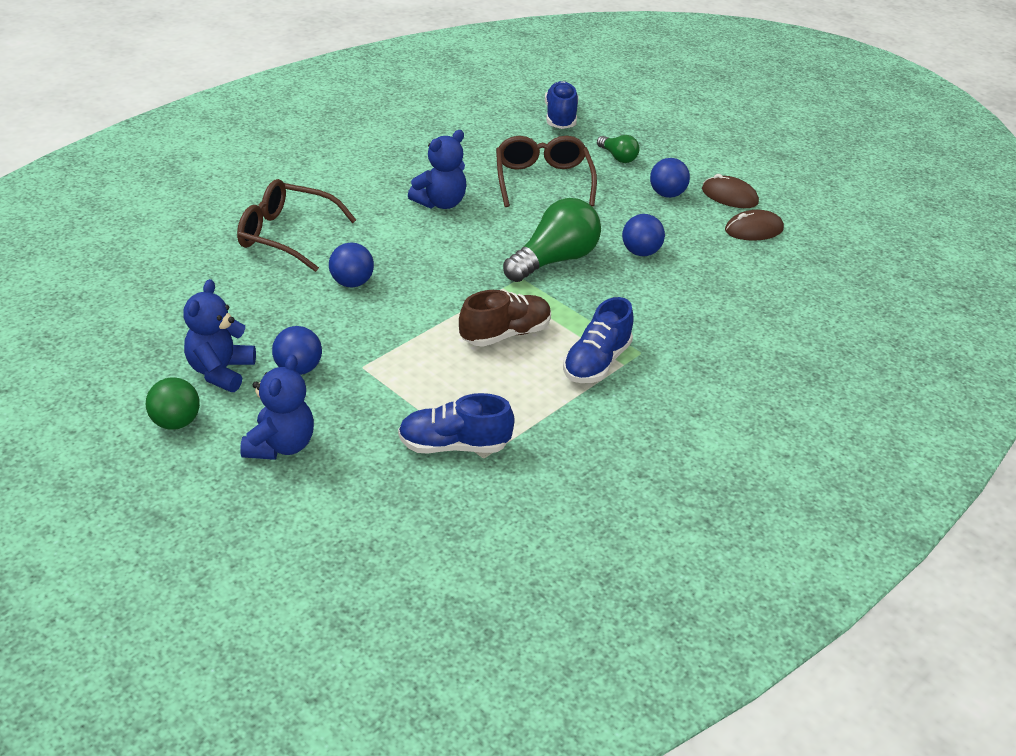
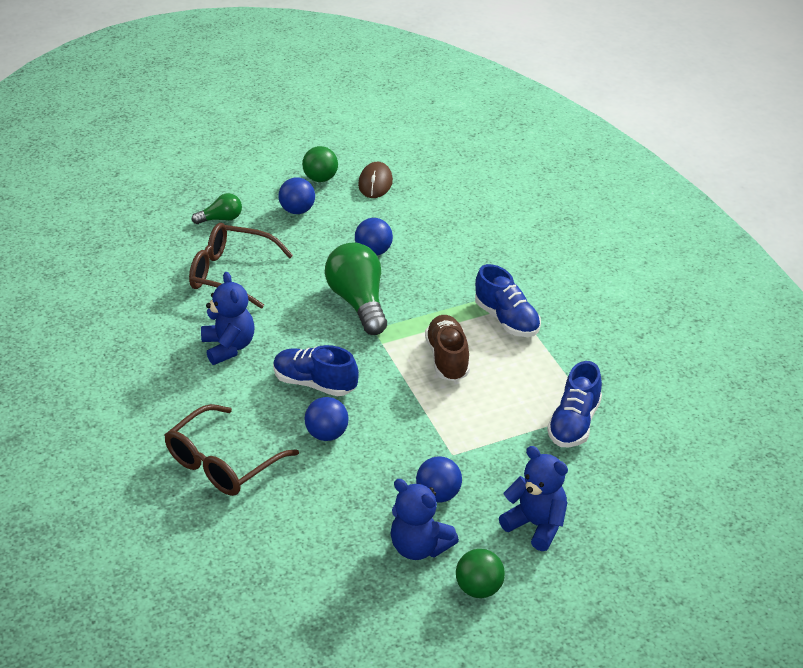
camera: 65 degrees left, 0 degrees up
blue shoe [545,81,578,129] -> blue shoe moved to [273,345,359,396]
brown mouse [702,174,759,208] -> green ball [302,146,338,182]

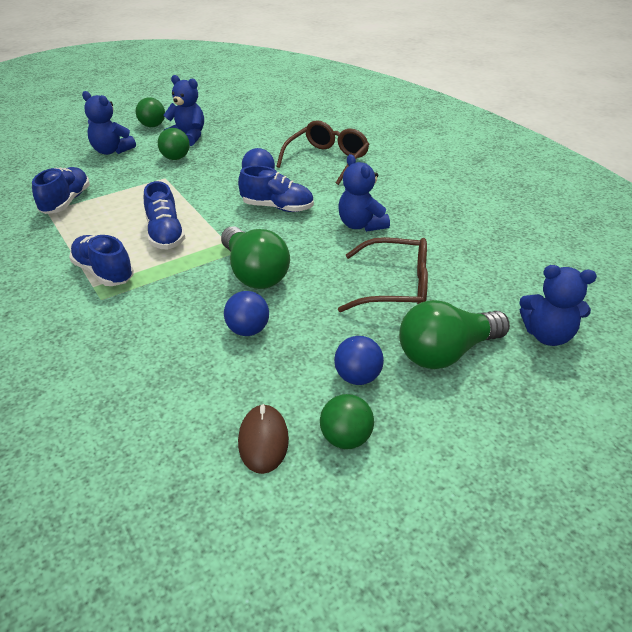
camera: 170 degrees right, 0 degrees up
green light bulb [192,193,242,224] -> green light bulb [399,300,510,369], size x1.94
blue ball [416,457,462,502] -> green ball [158,128,190,160]
brown shoe [425,315,470,381] -> blue shoe [144,181,185,249]
none -> blue teddy bear [519,265,597,346]

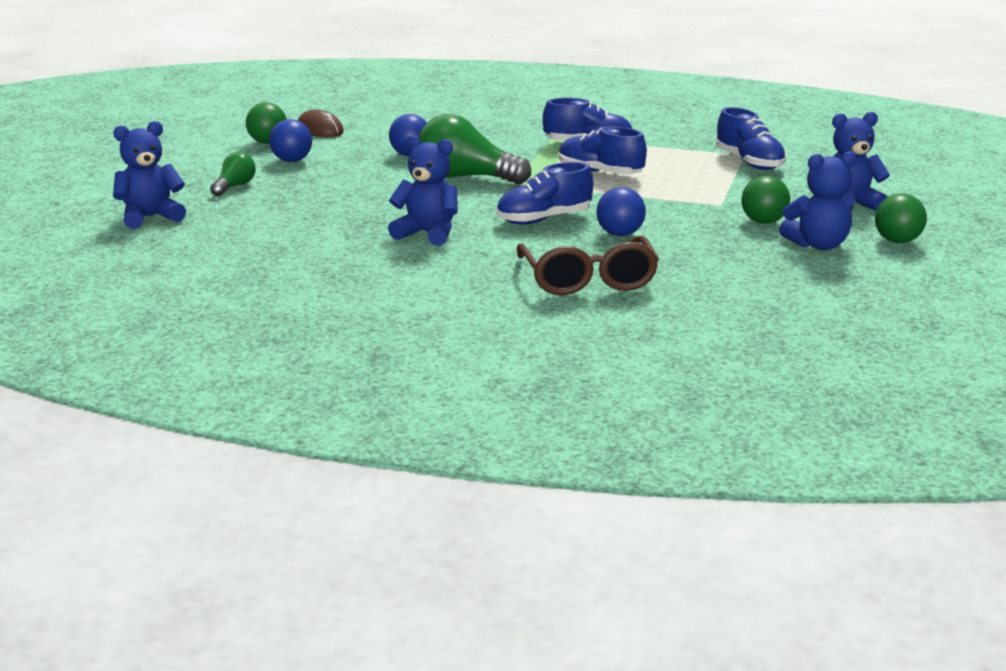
camera: 140 degrees right, 15 degrees down
brown glasses [338,237,428,312] -> none
green light bulb [399,300,510,369] -> green light bulb [210,152,256,196], size x0.52

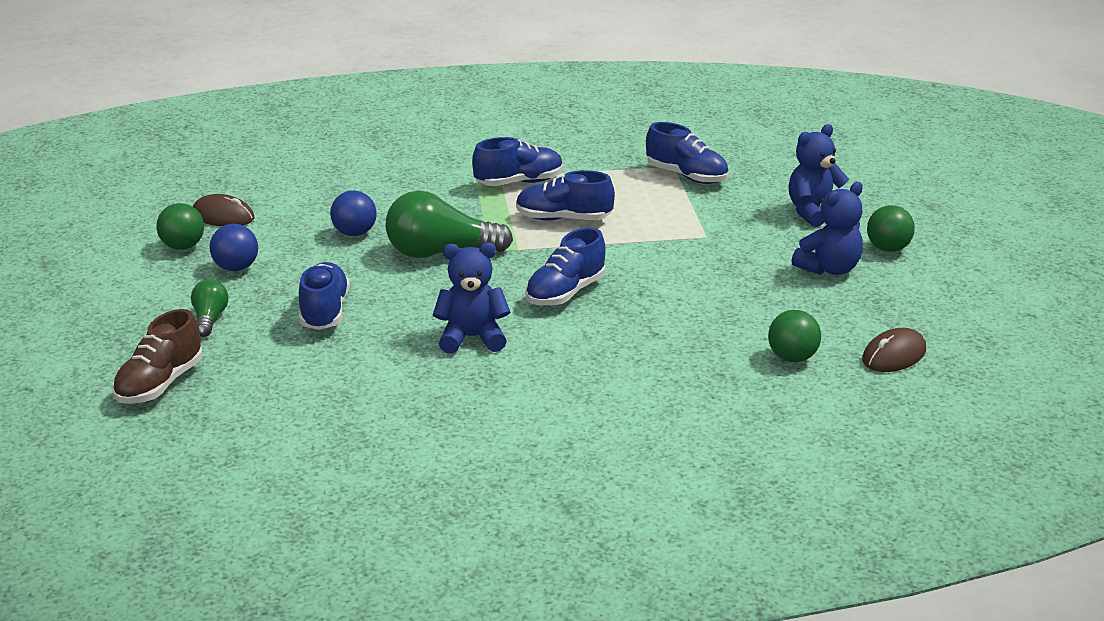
camera: 25 degrees left, 5 degrees up
blue teddy bear [113,121,186,229] -> brown shoe [112,309,203,404]
brown glasses [517,236,659,295] -> none
blue ball [596,187,646,236] -> none
green ball [741,176,790,224] -> green ball moved to [768,310,821,362]
none -> blue shoe [299,262,350,330]
none -> brown mouse [862,328,926,372]

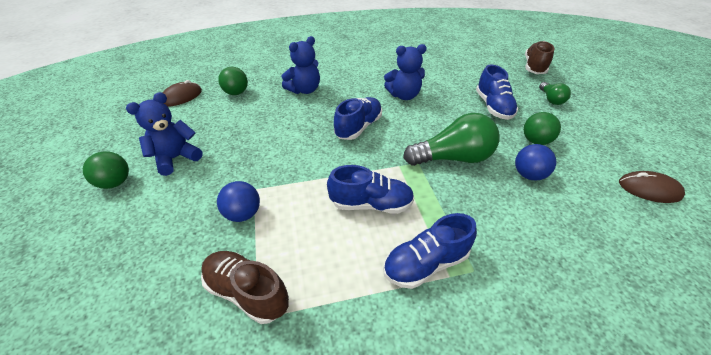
camera: 175 degrees right, 15 degrees up
green ball [156,203,204,250] -> green ball moved to [524,112,561,145]
blue ball [210,224,258,271] -> blue ball moved to [217,181,260,222]
blue shoe [646,122,729,184] -> brown shoe [201,251,289,324]
blue teddy bear [789,124,849,227] -> blue teddy bear moved to [282,36,320,94]

